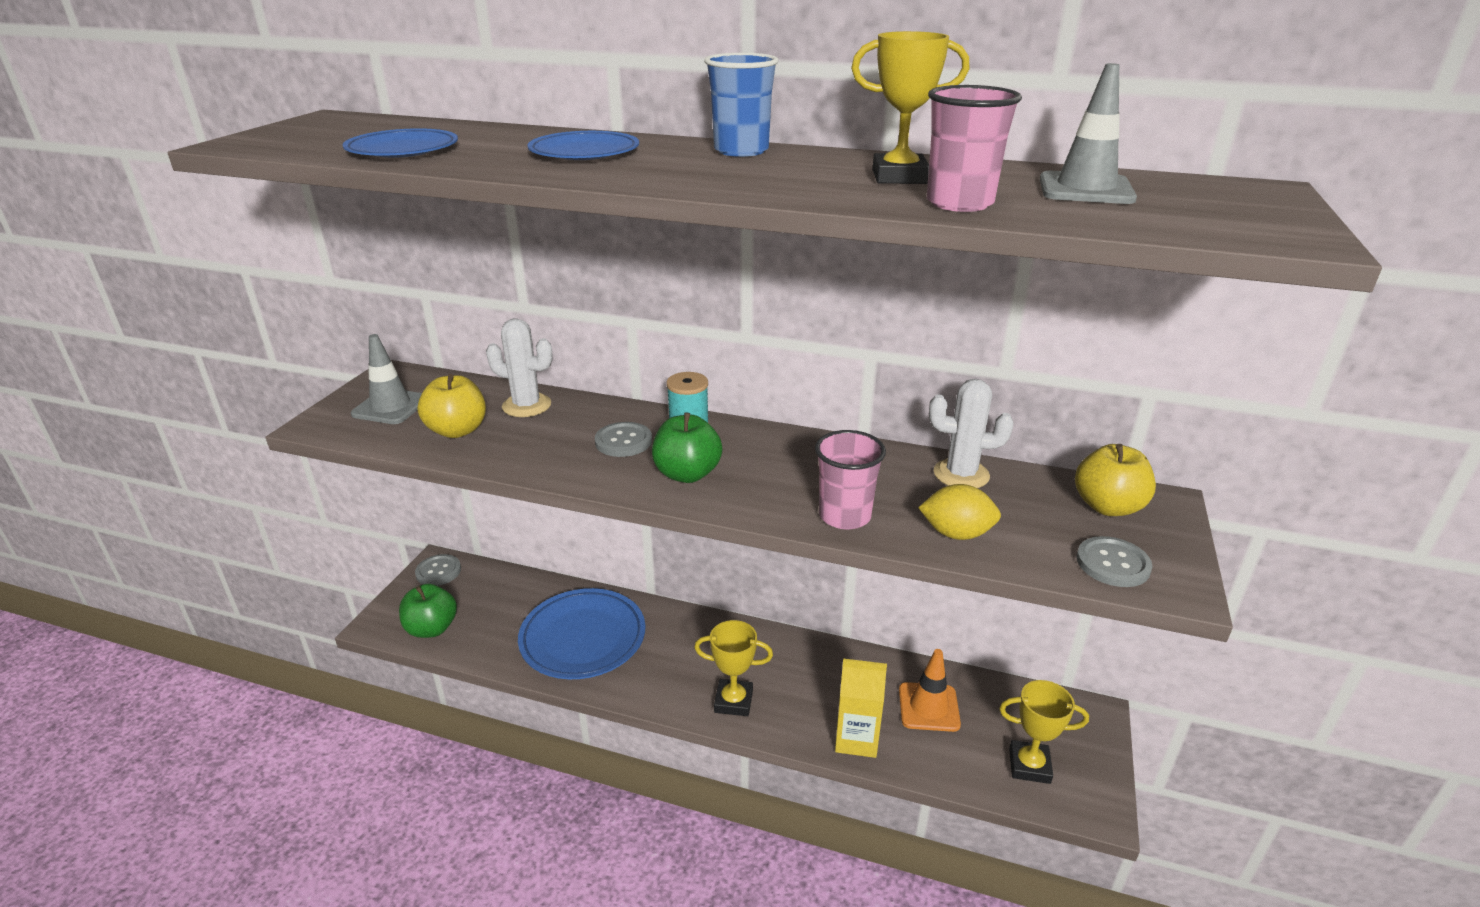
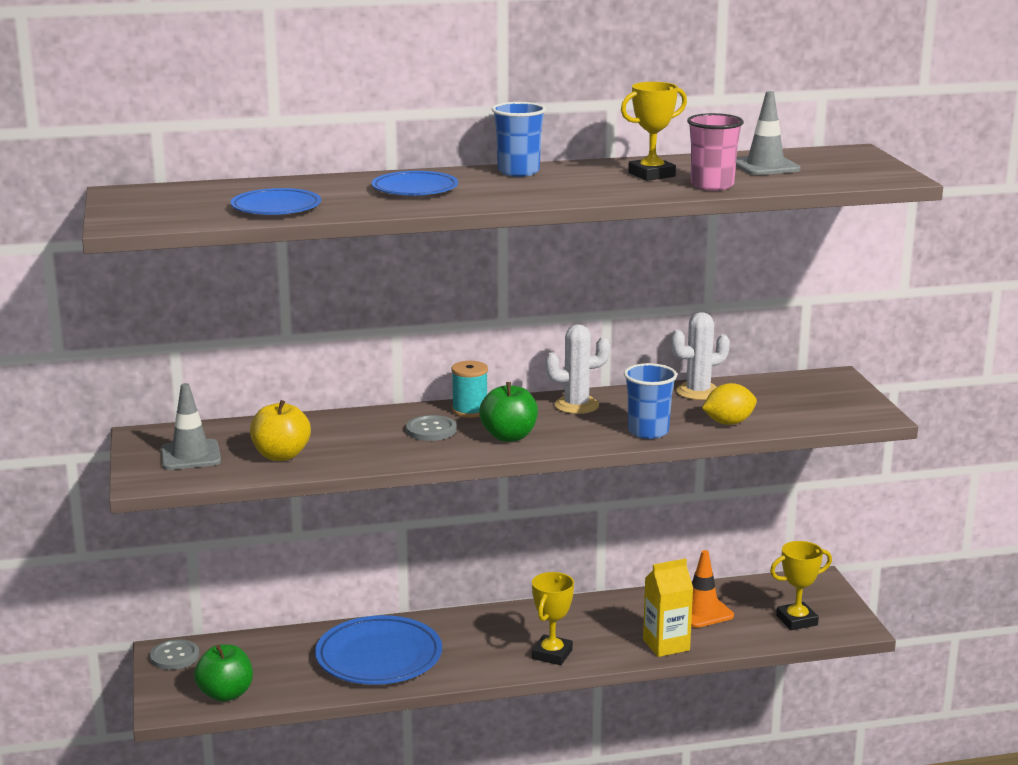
camera: 30 degrees left, 10 degrees down
white cactus [486,318,553,417] -> white cactus moved to [545,324,610,414]
yellow trophy [694,620,773,716] -> yellow trophy turned 45 degrees counterclockwise [532,572,574,665]
pink cup [815,430,886,529] -> blue cup [624,363,677,439]
yellow apple [1075,444,1156,516] -> none
grey button [1077,536,1153,587] -> none

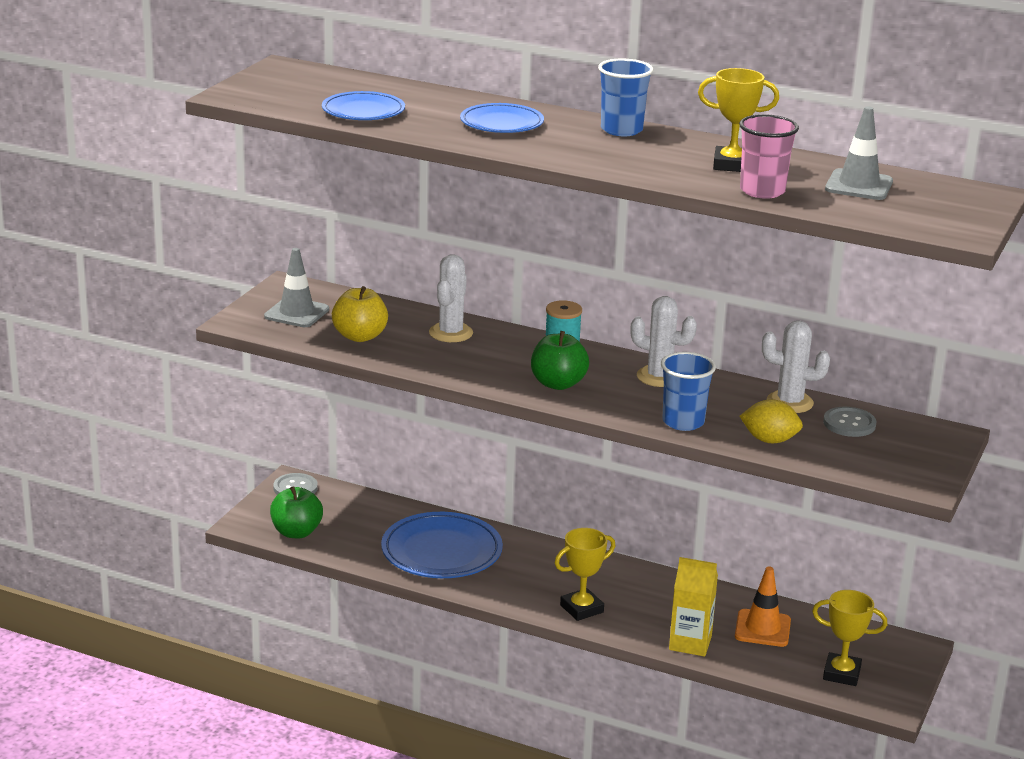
camera: 35 degrees right, 5 degrees up
grey button [406,415,457,441] -> grey button moved to [823,407,877,437]
none -> white cactus [429,254,473,342]

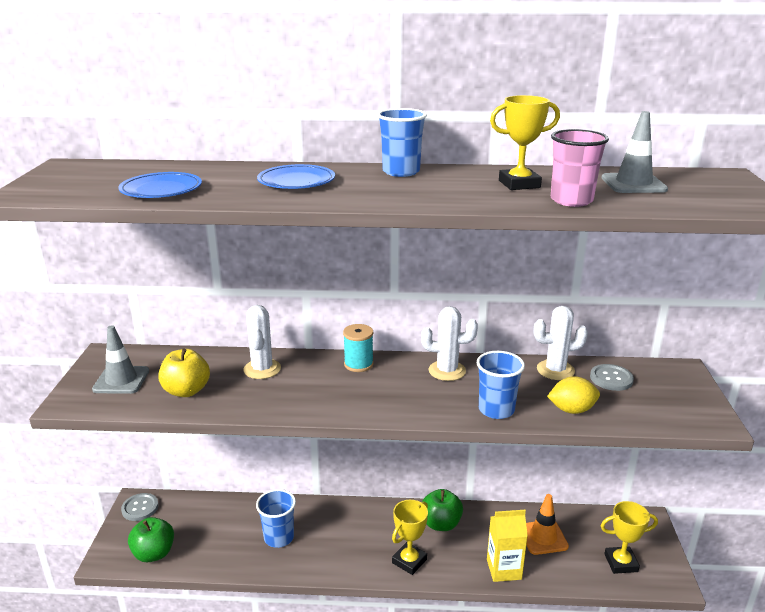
camera: 20 degrees left, 0 degrees up
blue plate [381,512,503,578] -> blue cup [256,489,296,548]
green apple [531,331,589,390] -> green apple moved to [422,489,463,531]

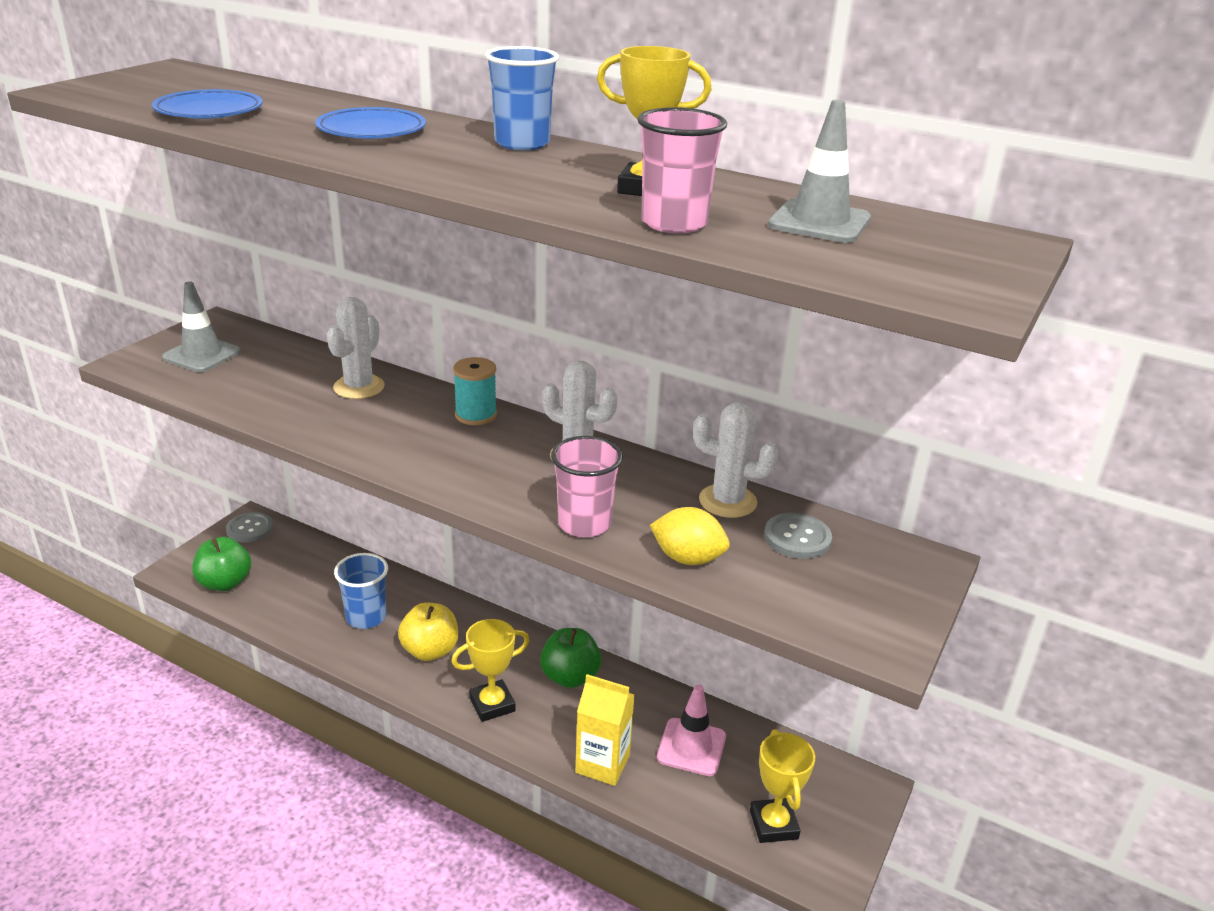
camera: 25 degrees right, 5 degrees up
yellow apple [158,349,210,397] -> yellow apple moved to [398,602,458,661]
blue cup [477,351,525,419] -> pink cup [551,436,623,537]
orange traffic cone [526,494,569,555] -> pink traffic cone [657,684,726,776]
yellow trophy [601,501,658,574] -> yellow trophy turned 60 degrees clockwise [750,729,815,843]

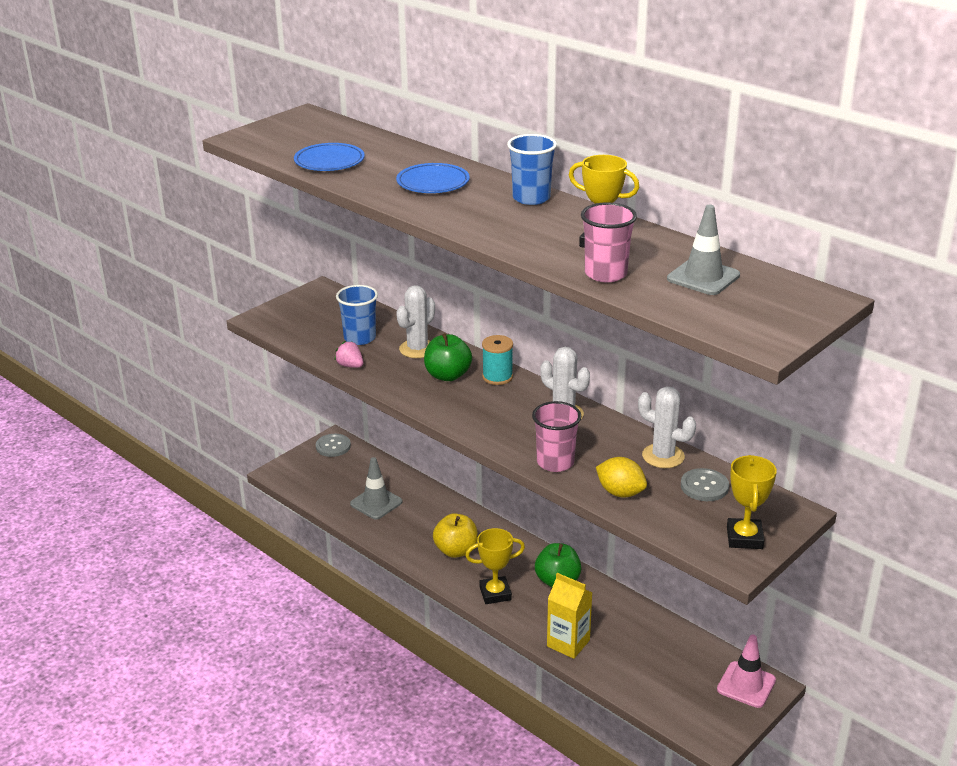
camera: 15 degrees right, 0 degrees up
grey traffic cone [162,282,241,372] -> grey traffic cone moved to [350,457,402,520]
green apple [192,537,251,591] -> green apple moved to [424,333,472,381]
blue cup [334,553,388,629] -> blue cup moved to [336,285,378,345]
pink traffic cone [657,684,726,776] -> pink traffic cone moved to [717,634,776,708]
yellow trophy [750,729,815,843] -> yellow trophy moved to [727,455,777,549]
none -> pink strawberry [334,341,363,368]

